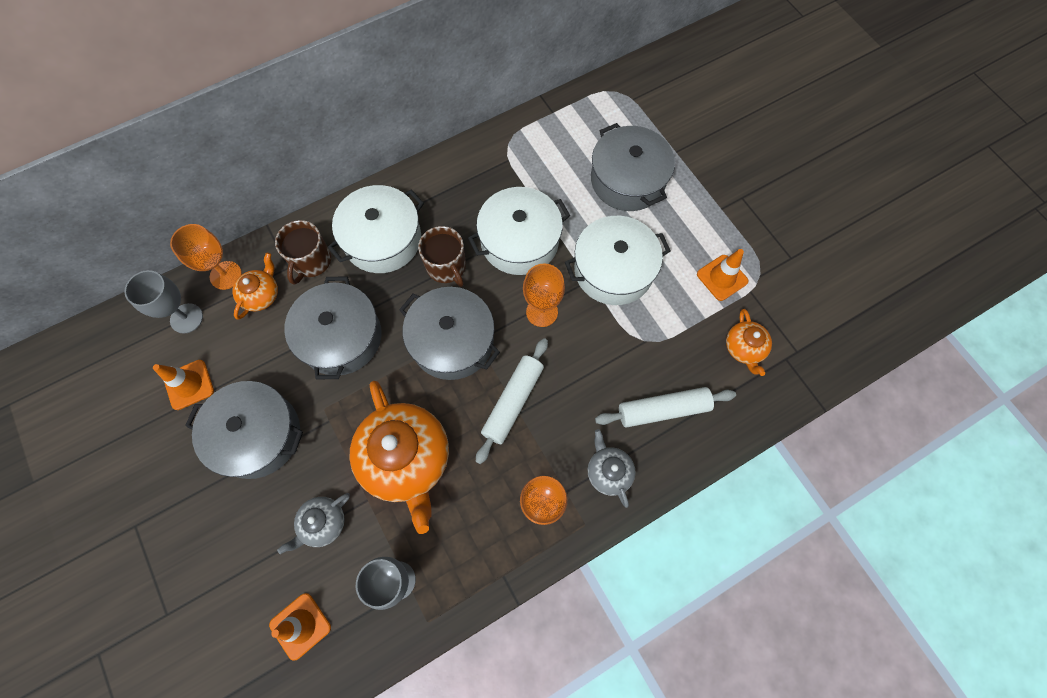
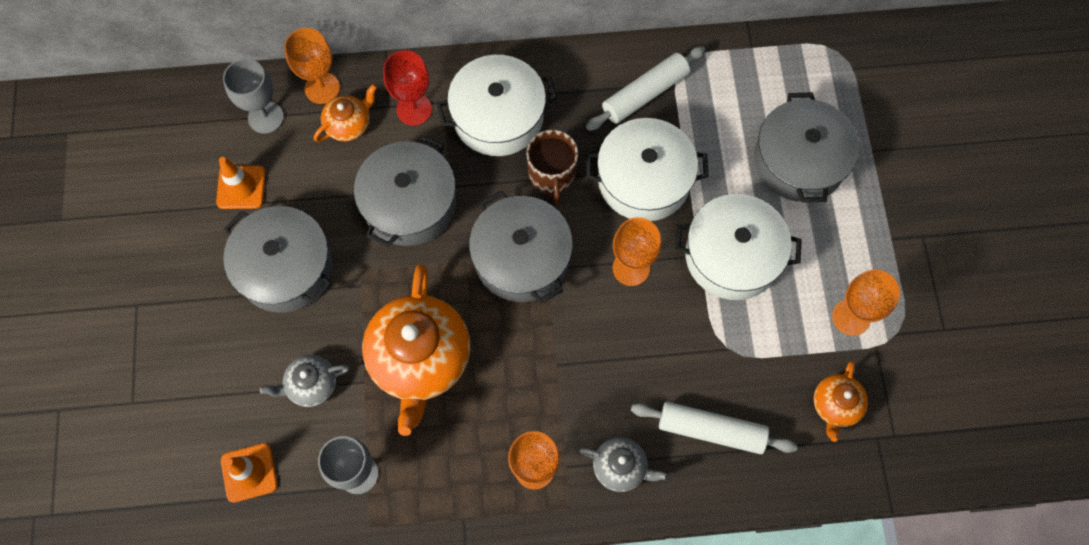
camera: 25 degrees right, 0 degrees up
brown mug [275,220,331,285] -> red goblet [383,50,432,126]
white rolling pin [476,338,548,464] -> white rolling pin moved to [586,46,705,131]
grey teapot [588,429,636,508] -> grey teapot turned 105 degrees clockwise [579,437,668,492]
orange traffic cone [697,249,749,301] -> orange goblet [832,269,900,336]

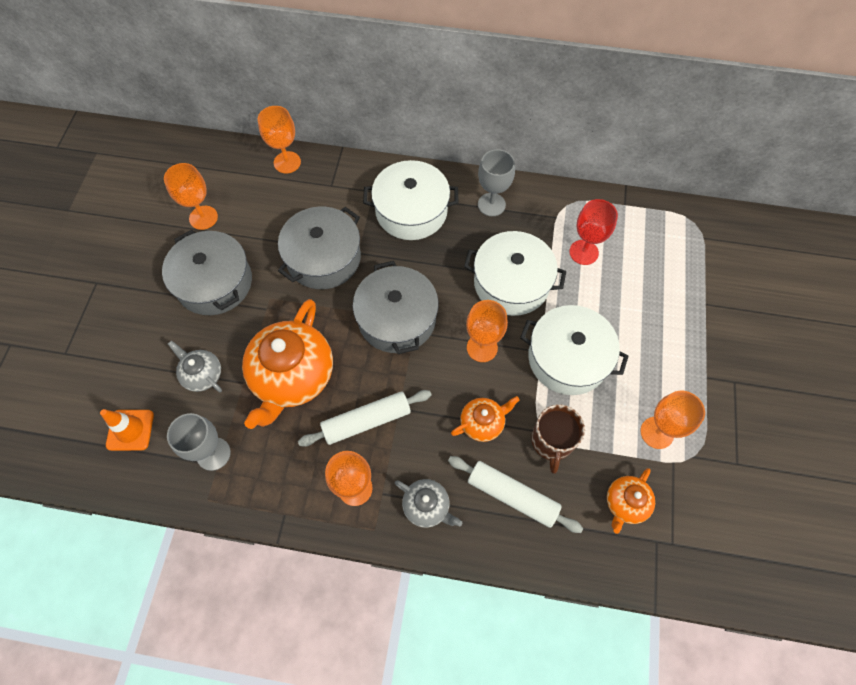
camera: 15 degrees right, 5 degrees down
orange traffic cone [216,157,265,209] -> orange goblet [164,163,218,230]
grey goblet [223,59,284,134] -> grey goblet moved to [478,149,515,216]
grey teapot [260,355,350,407] -> grey teapot turned 45 degrees clockwise [168,340,222,392]
orange teapot [314,84,377,142] -> orange teapot moved to [451,396,519,442]
red goblet [383,50,432,126] -> red goblet moved to [569,199,618,265]
brown mug [527,130,578,205] -> brown mug moved to [531,404,585,474]
white rolling pin [586,46,705,131] -> white rolling pin moved to [298,390,431,447]
grey pot [754,92,859,203] -> none

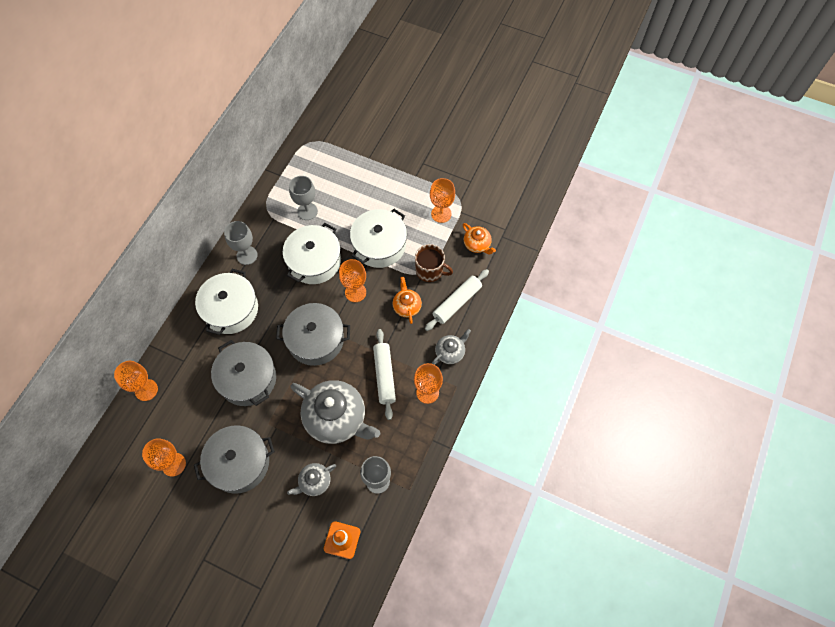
camera: 75 degrees left, 0 degrees up
orange teapot [242,299,333,429] -> grey teapot [290,380,380,444]
red goblet [569,199,618,265] -> grey goblet [289,176,318,220]

